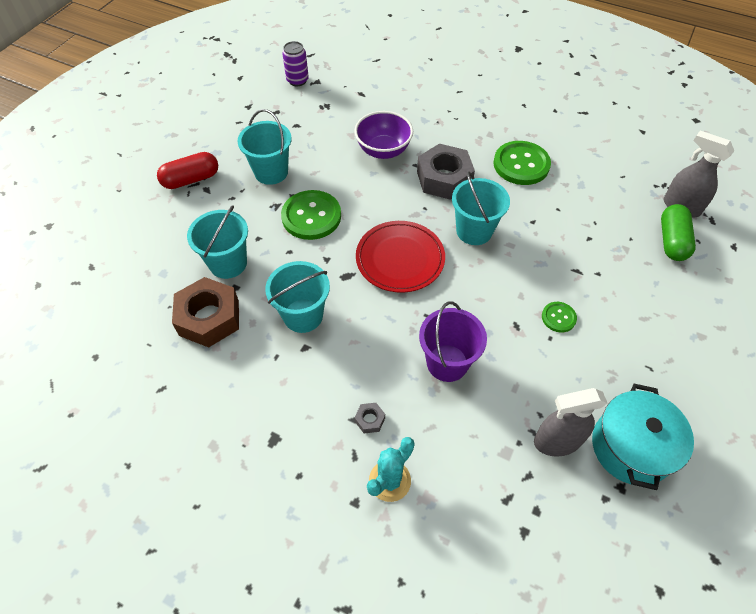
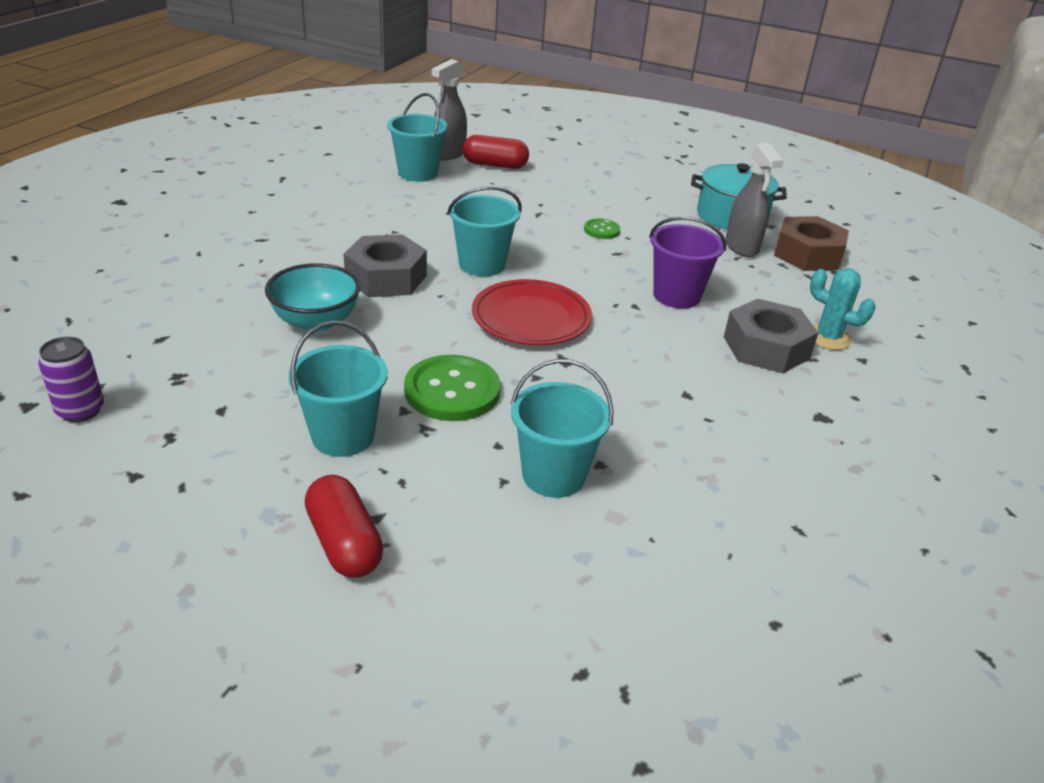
camera: 95 degrees left, 20 degrees down
brown nut [172,277,239,348] -> brown nut moved to [774,216,849,271]
turquoise bucket [265,261,330,333] -> turquoise bucket moved to [387,93,448,182]
purple bowl [354,111,413,159] -> turquoise bowl [265,263,360,332]
grey nut [354,403,385,433] -> grey nut [724,299,818,373], size x2.43
green button [493,141,551,185] -> none
green capsule [661,204,696,261] -> red capsule [463,135,529,169]

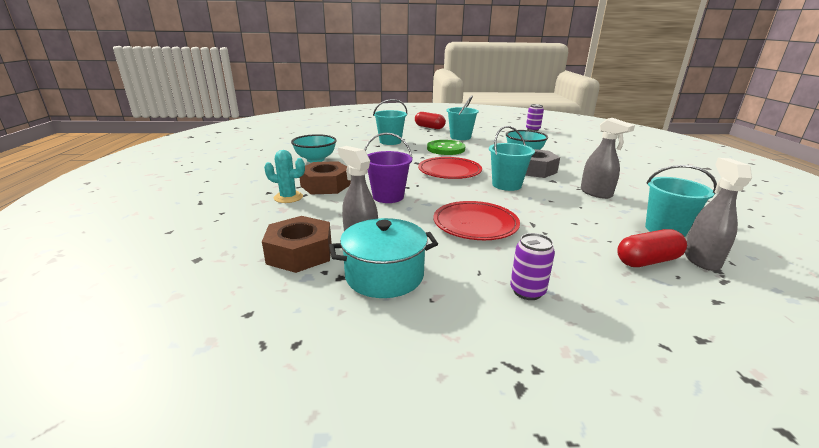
camera: 155 degrees right, 10 degrees down
green button [584,218,620,239] -> red plate [433,201,520,240]
grey nut [724,299,818,373] -> brown nut [300,161,351,194]
none -> turquoise bowl [291,134,337,163]
none -> purple can [510,233,555,300]
none -> grey spray bottle [581,118,635,199]

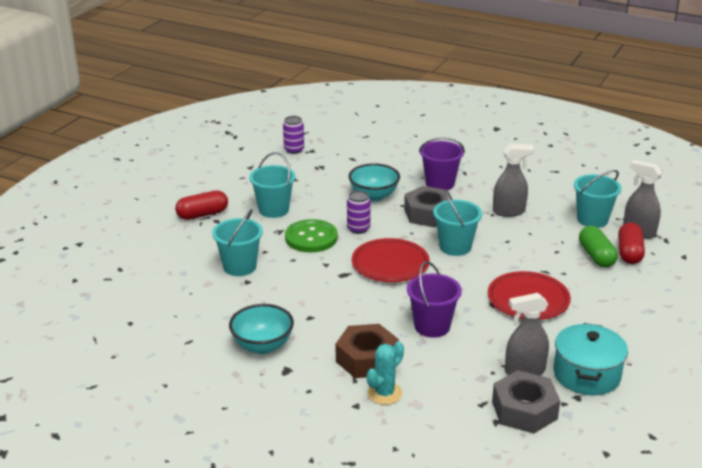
camera: 60 degrees left, 5 degrees up
brown nut [262,216,332,273] -> grey nut [492,370,560,434]
purple can [510,233,555,300] -> purple can moved to [347,191,371,234]
none -> purple bucket [419,137,465,190]
none -> green capsule [579,226,618,267]

